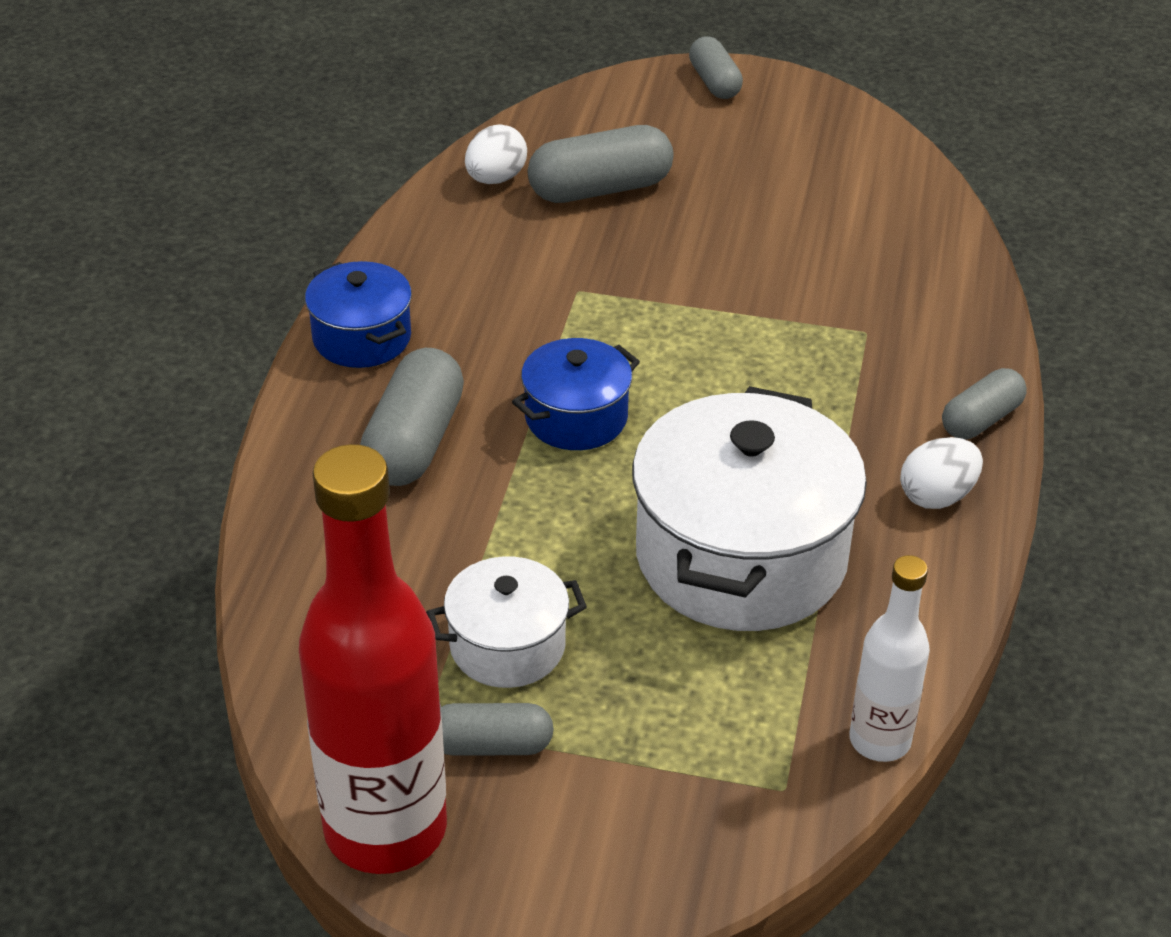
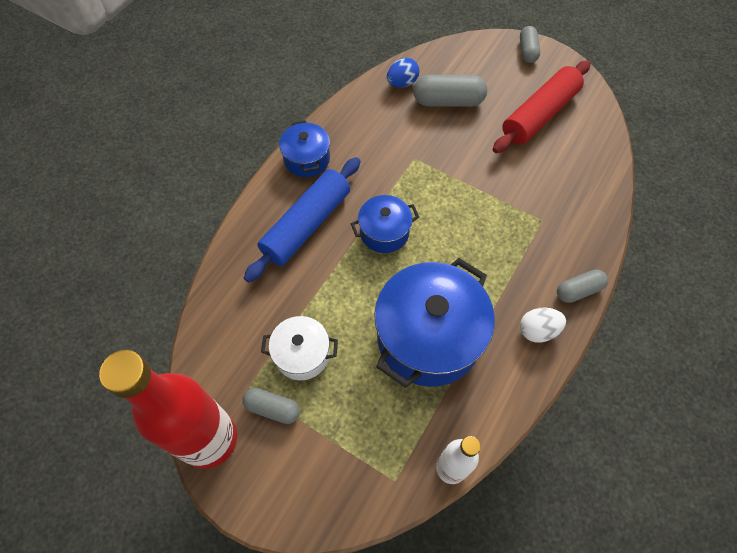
camera: 20 degrees right, 20 degrees up
grey capsule [360,348,464,486] -> blue rolling pin [244,157,361,282]
white egg [465,124,527,184] -> blue egg [387,58,419,88]
white pot [632,386,867,631] -> blue pot [374,258,495,388]
none -> red rolling pin [493,60,591,153]

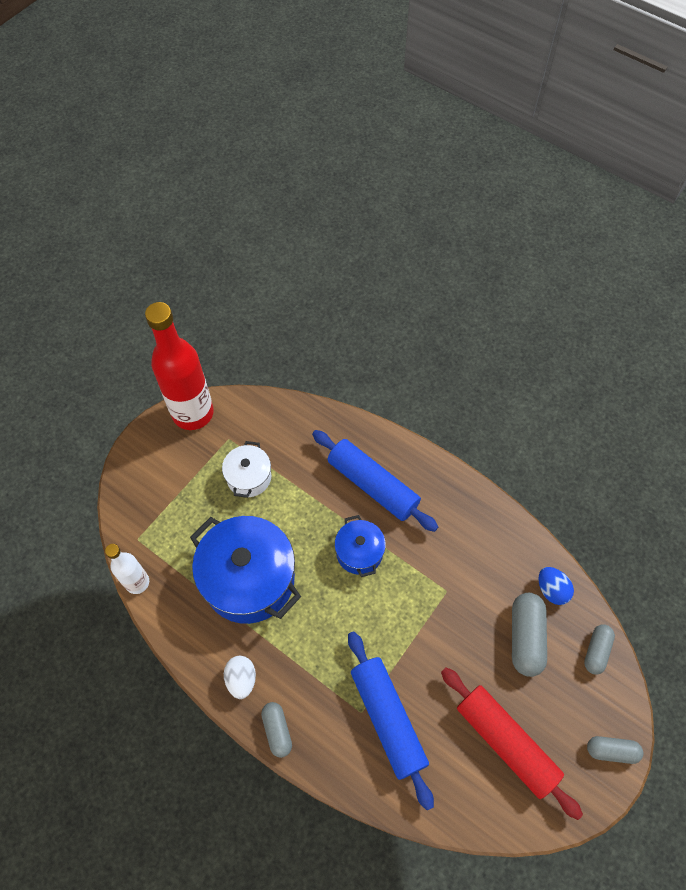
camera: 95 degrees right, 0 degrees up
grey capsule [243,388,300,424] -> grey capsule moved to [584,625,615,674]
blue pot [279,120,330,177] -> none
none -> blue rolling pin [348,631,434,811]

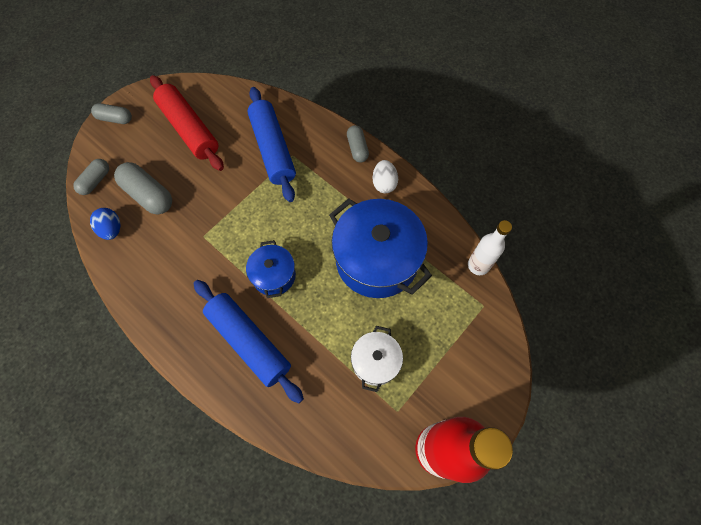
camera: 175 degrees left, 5 degrees up
grey capsule [512,593,547,677] -> grey capsule turned 60 degrees counterclockwise [114,162,172,215]

